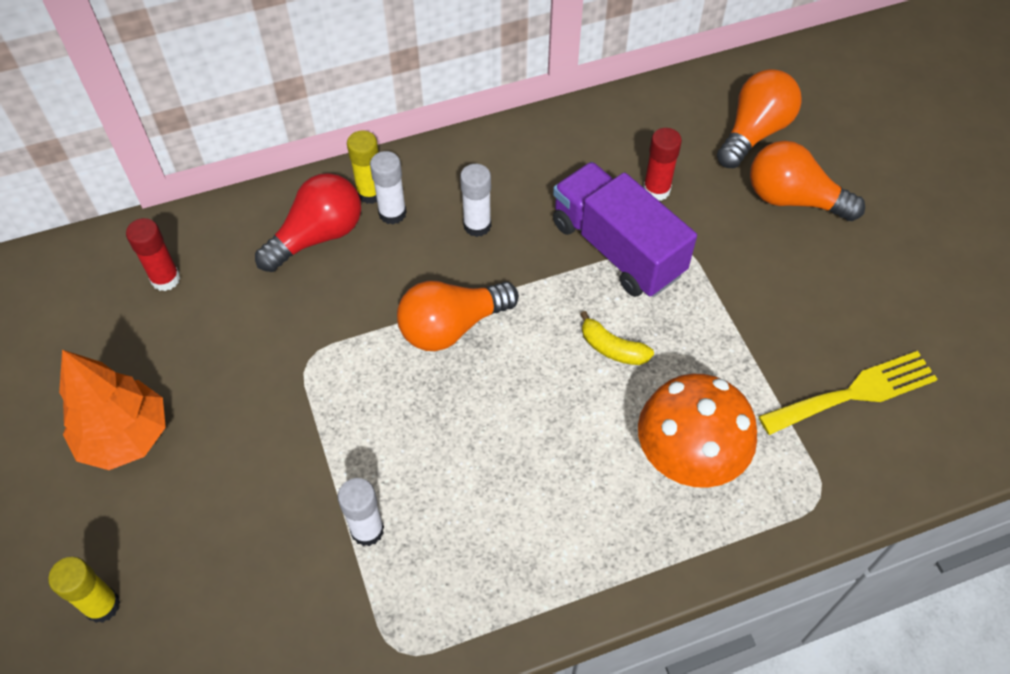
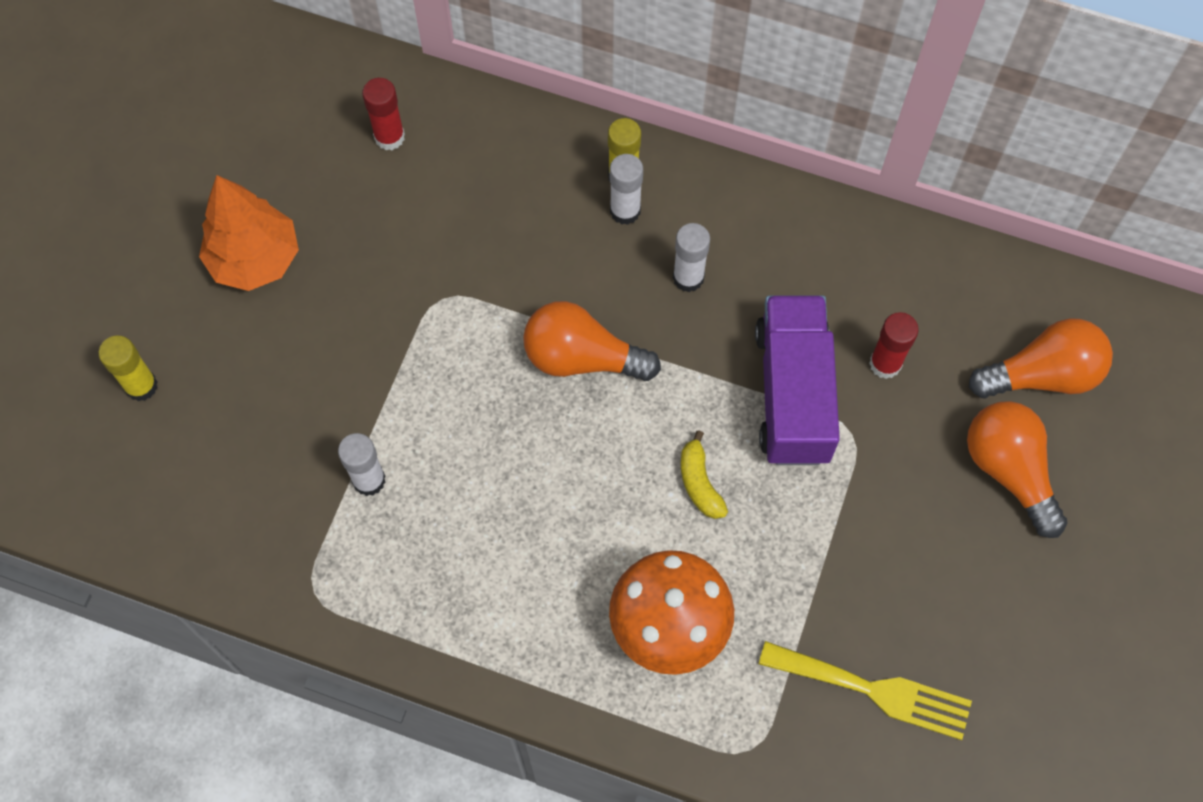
camera: 40 degrees right, 10 degrees up
red light bulb [255,173,361,272] -> none

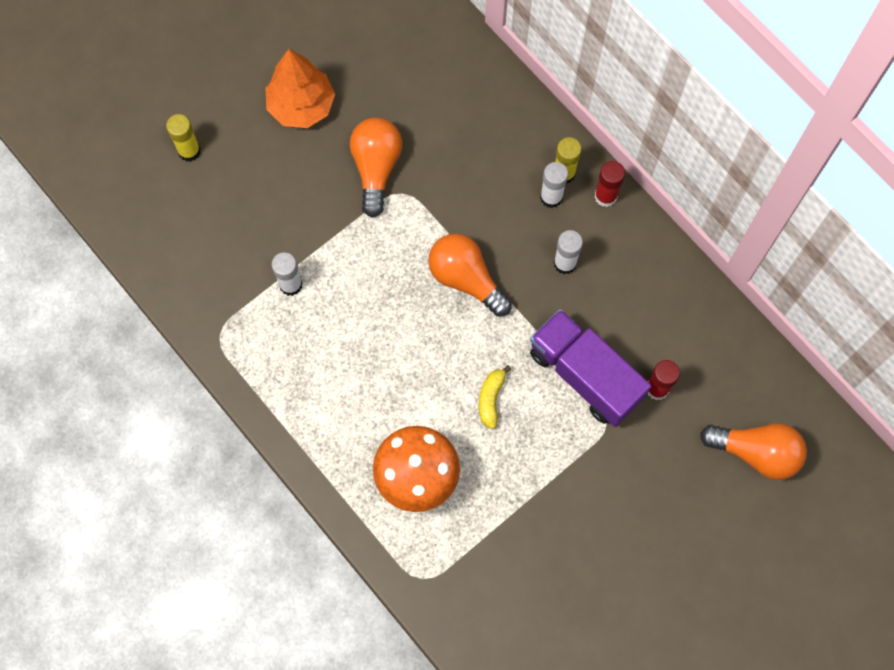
camera: 30 degrees right, 5 degrees up
red glue stick [362,78,405,150] -> red glue stick moved to [594,161,625,207]
purple truck [755,296,840,465] -> purple truck turned 75 degrees counterclockwise [530,309,651,427]
yellow fork [759,641,972,740] -> none
orange light bulb [967,401,1067,538] -> orange light bulb moved to [349,117,402,218]

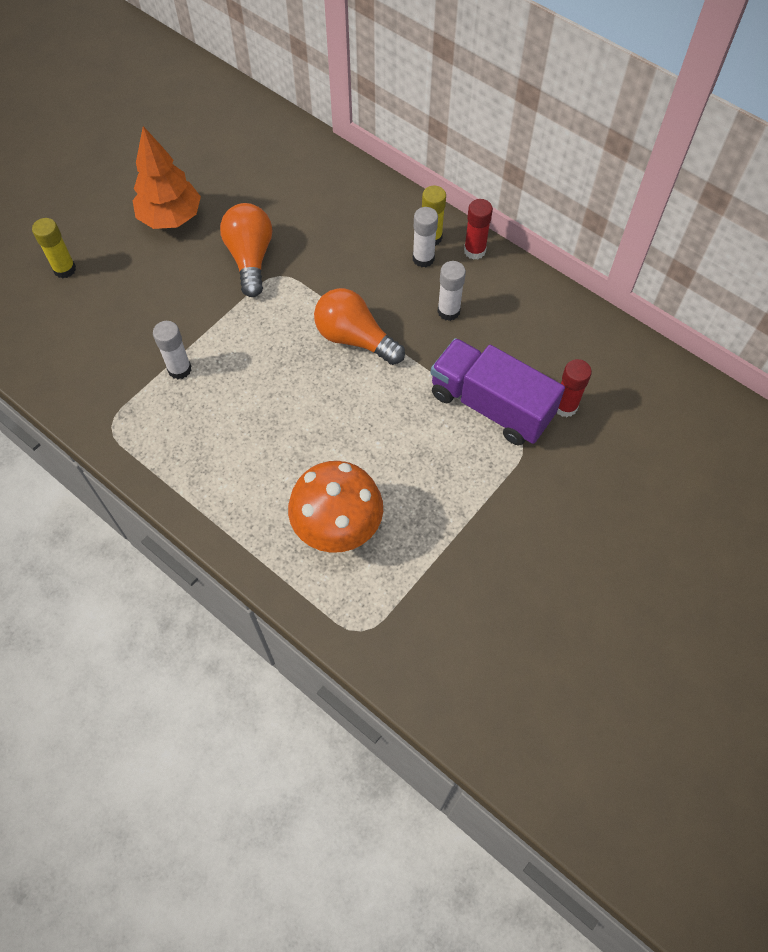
camera: 10 degrees left, 10 degrees down
yellow banana [479,365,511,429] -> none
orange light bulb [700,423,807,480] -> none

